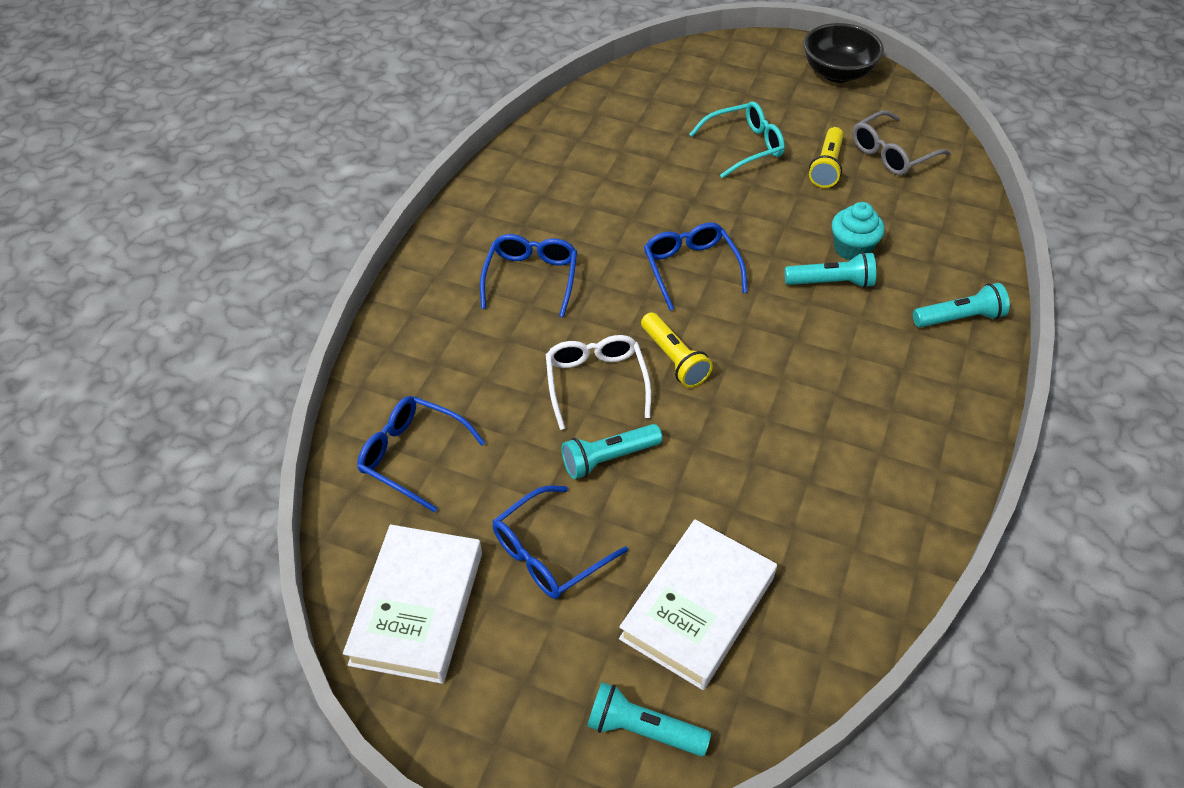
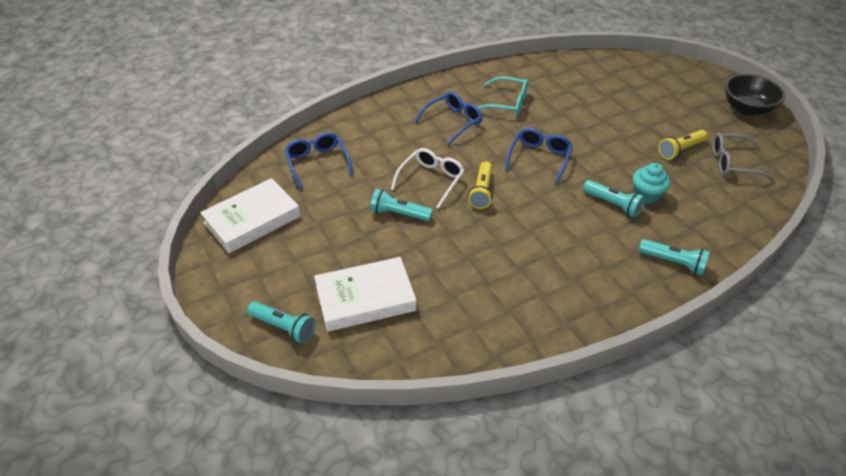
camera: 40 degrees right, 5 degrees down
blue glasses [493,485,628,599] -> none
turquoise flashlight [587,682,711,756] -> turquoise flashlight turned 150 degrees clockwise [247,301,315,344]
turquoise glasses [689,101,785,178] -> turquoise glasses moved to [478,76,528,116]

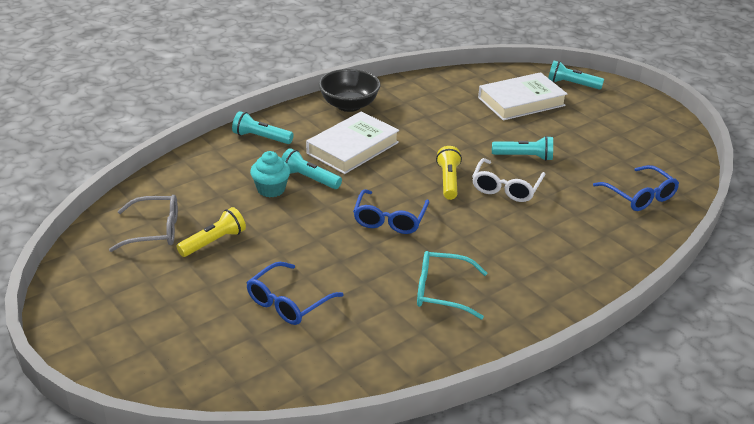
camera: 170 degrees right, 10 degrees down
white book [200,178,301,253] -> white book moved to [306,111,399,174]
blue glasses [415,92,483,145] -> blue glasses moved to [246,262,344,325]
black bowl [725,74,785,116] -> black bowl moved to [318,69,381,112]

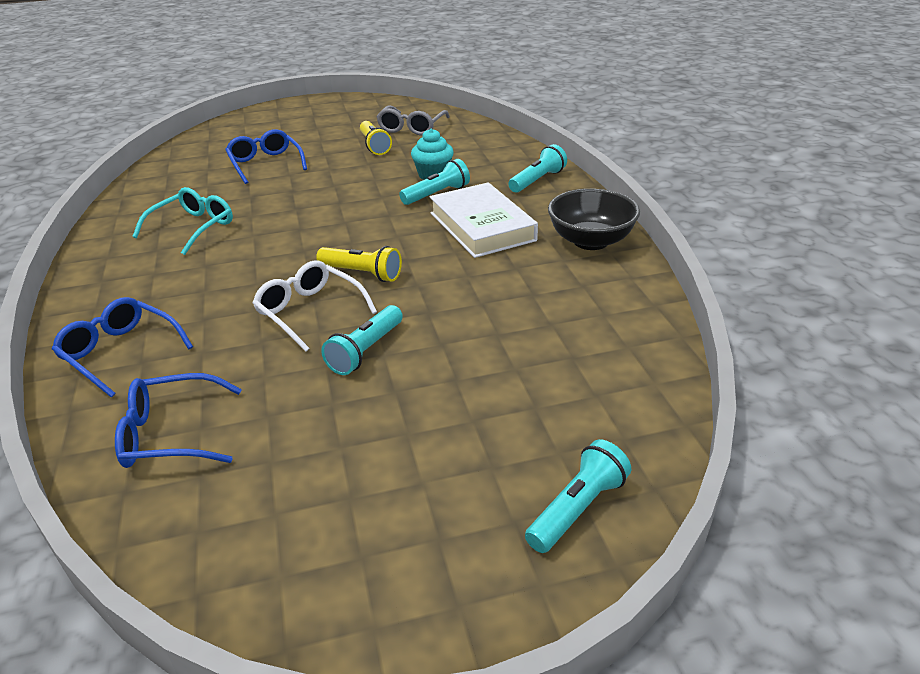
camera: 115 degrees right, 0 degrees up
blue glasses [353,189,429,234] -> blue glasses moved to [52,297,193,397]
white book [478,72,567,121] -> none

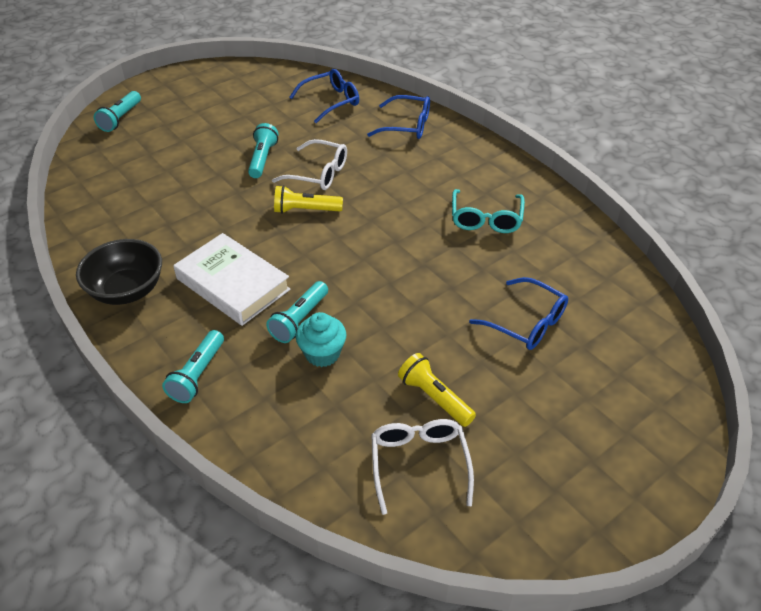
camera: 155 degrees right, 10 degrees up
grey glasses [376,105,450,136] -> white glasses [371,419,474,515]

